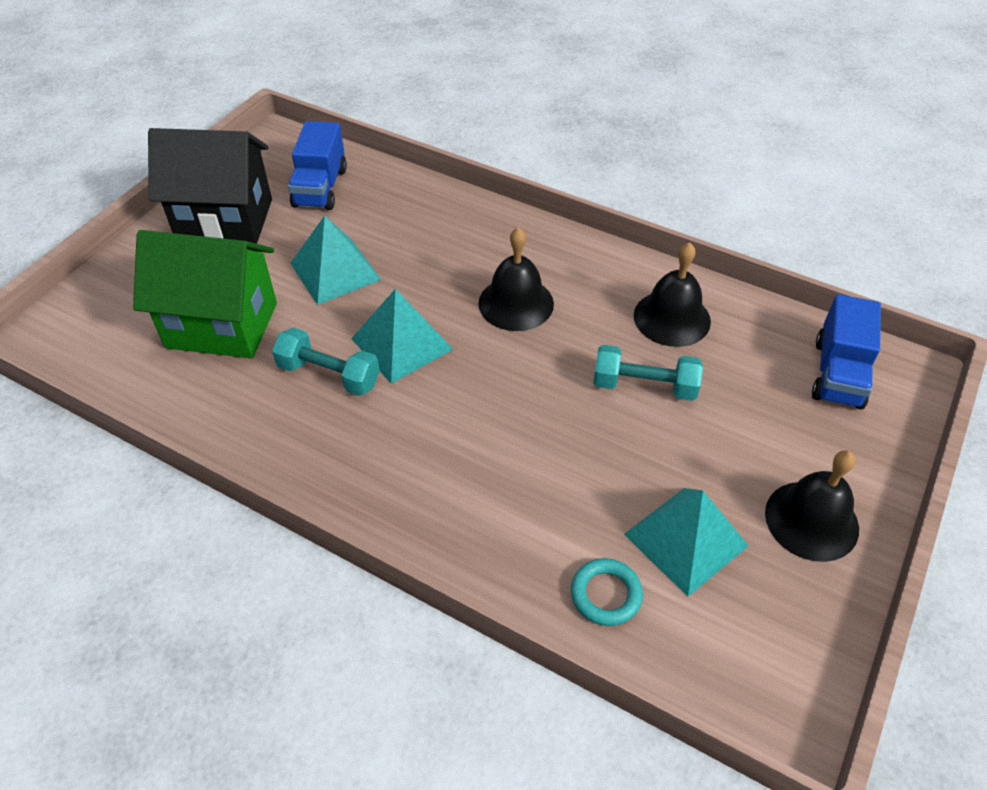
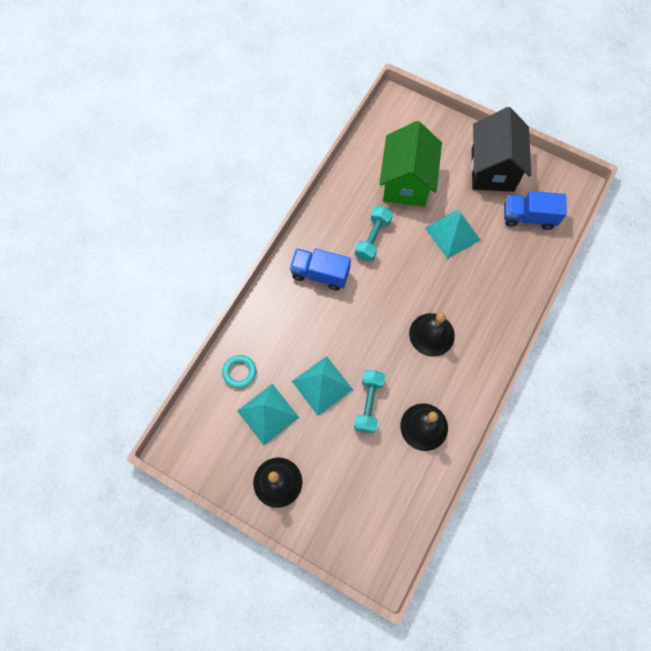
camera: 90 degrees right, 20 degrees up
turquoise pyramid [351,289,453,384] -> turquoise pyramid moved to [292,356,353,416]
blue truck [812,294,881,409] -> blue truck moved to [290,248,351,291]

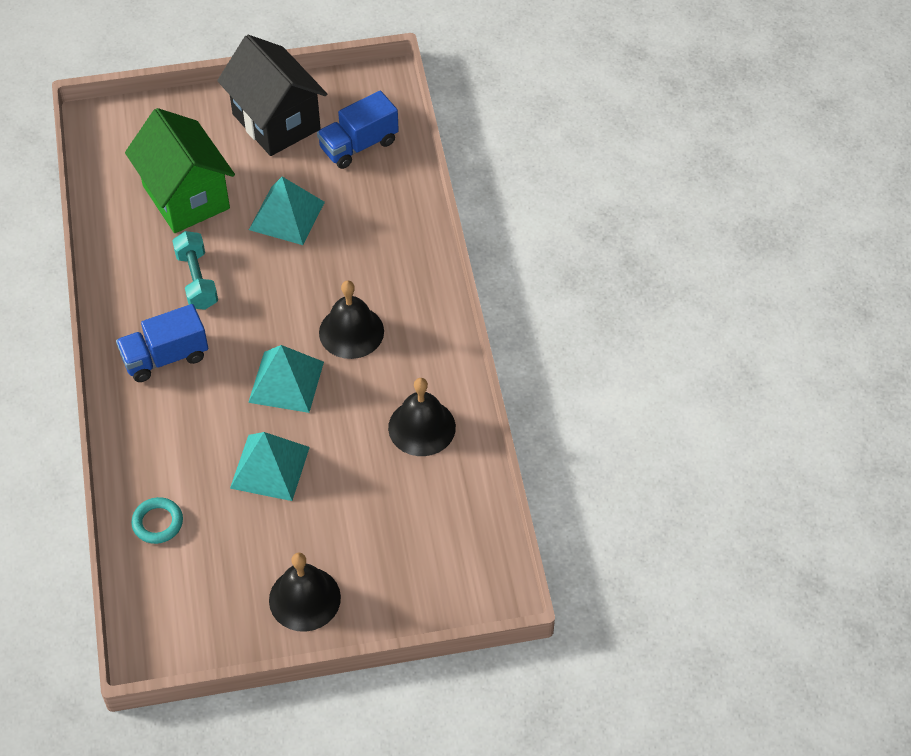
camera: 40 degrees left, 15 degrees down
turquoise pyramid [237,384,299,445] -> turquoise pyramid moved to [248,345,324,413]
turquoise dumbbell [354,370,385,433] -> none

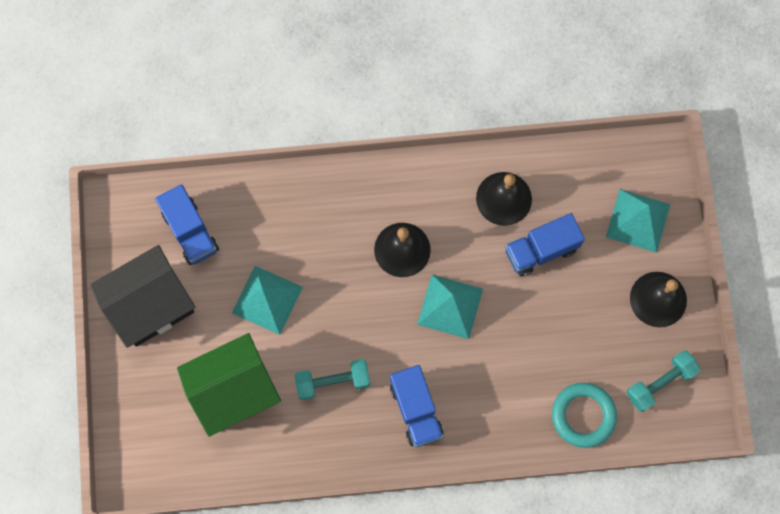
camera: 85 degrees left, 20 degrees up
turquoise ring [131,497,183,544] -> turquoise ring [552,383,617,448], size x1.52
turquoise pyramid [230,432,310,501] -> turquoise pyramid moved to [606,189,670,253]
none -> blue truck [505,213,585,277]
none -> turquoise dumbbell [626,350,701,412]

